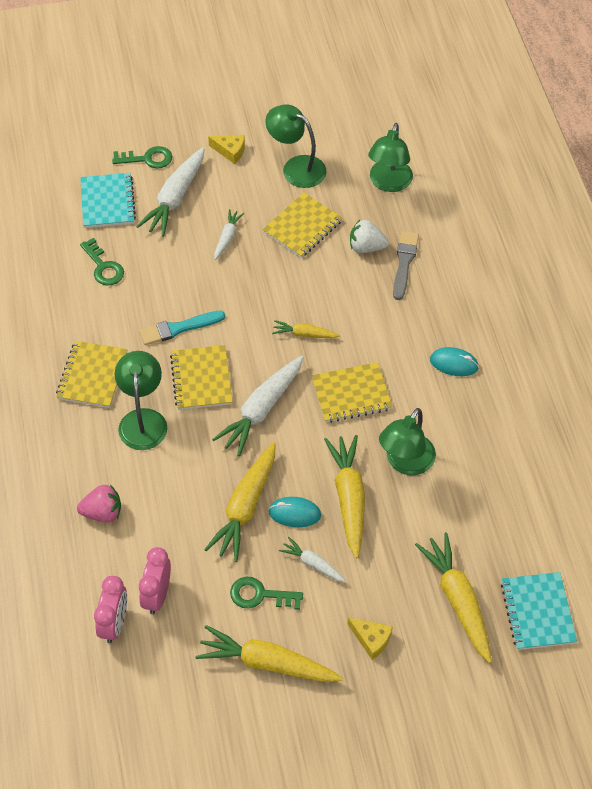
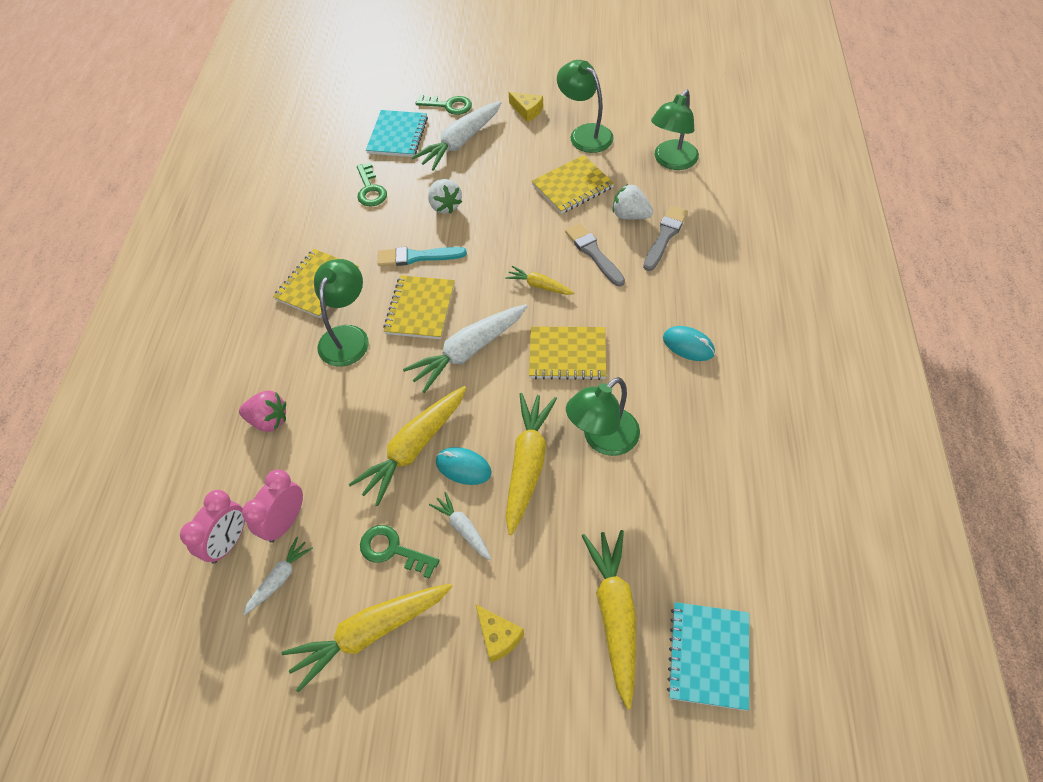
camera: 20 degrees right, 0 degrees up
yellow carrot [195,625,343,682] -> yellow carrot turned 60 degrees counterclockwise [282,584,453,693]
white carrot [214,209,244,260] -> white carrot moved to [243,537,313,615]
none -> white strawberry [428,179,462,213]
none -> grey brush [565,223,625,287]

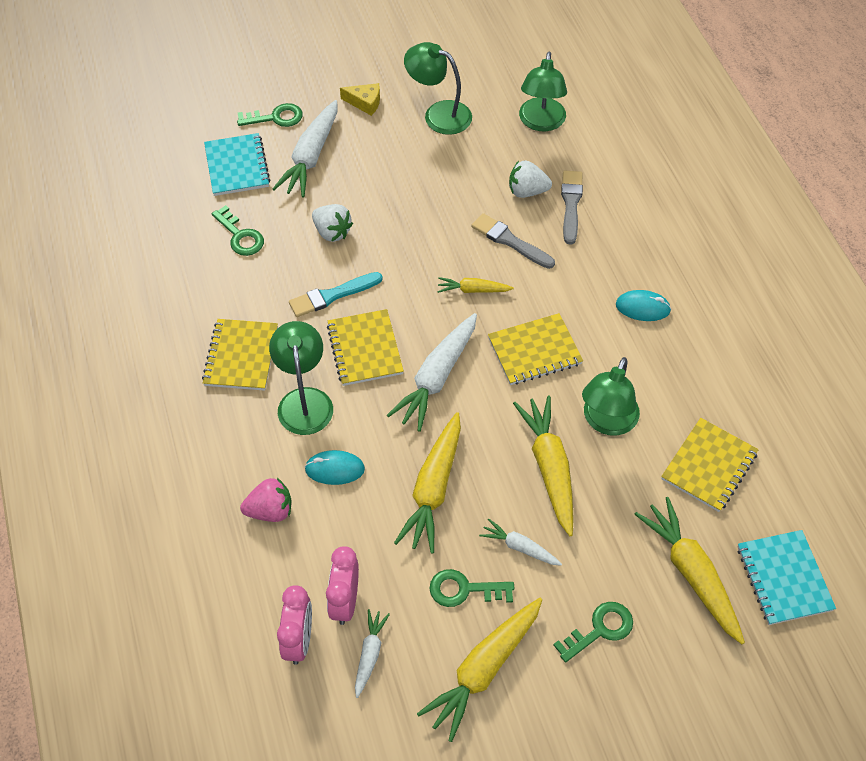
camera: 25 degrees left, 0 degrees up
turquoise mouse [436,447,492,485] -> turquoise mouse moved to [304,450,365,485]
yellow cheese [475,604,524,663] -> green key [553,602,633,663]
yellow notebook [532,155,614,214] -> yellow notebook moved to [661,418,759,512]

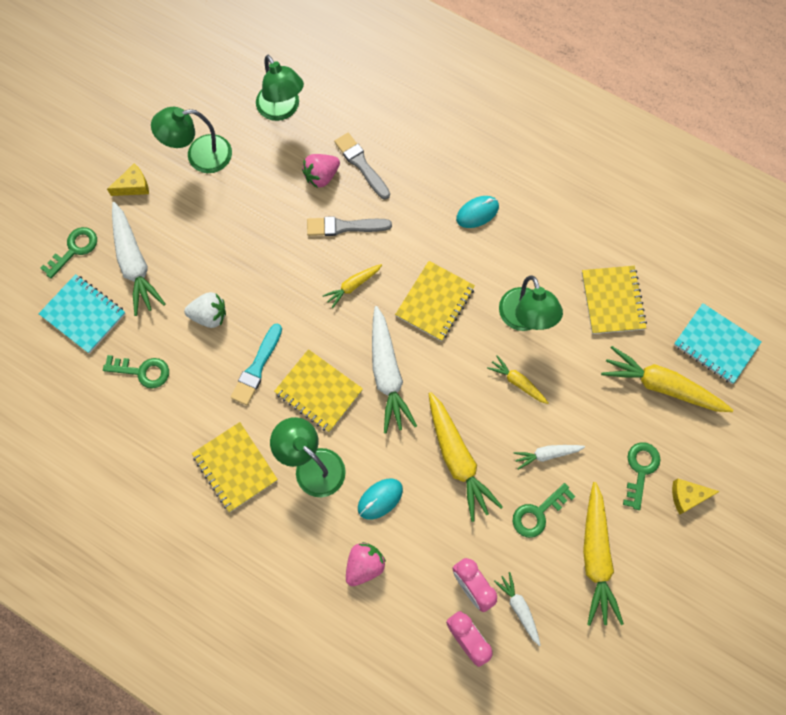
camera: 40 degrees left, 15 degrees up
white strawberry [509,160,552,198] -> pink strawberry [302,154,340,188]
yellow carrot [513,395,574,536] -> yellow carrot [487,355,548,404], size x0.53
none -> yellow cheese [672,479,720,514]

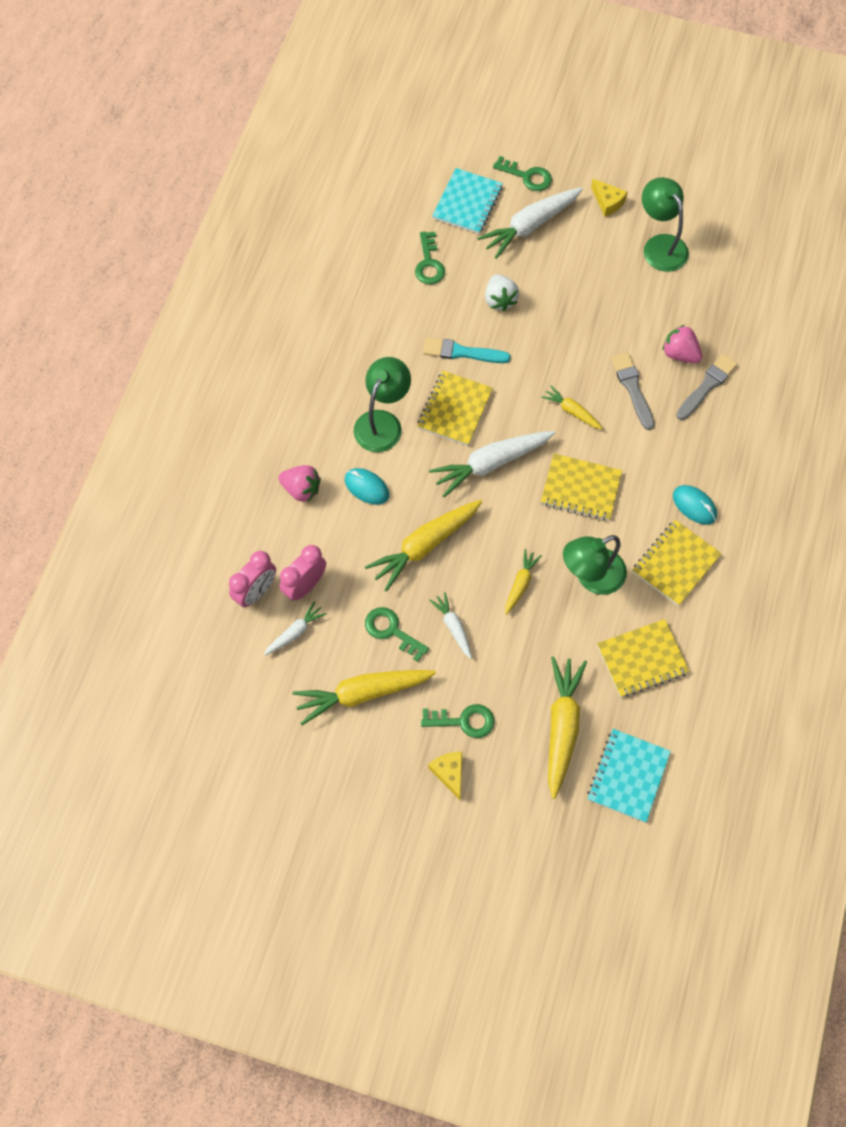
camera: 75 degrees right, 5 degrees down
yellow notebook [192,422,278,512] -> yellow notebook moved to [632,520,722,606]
green lamp [256,55,304,121] -> none

